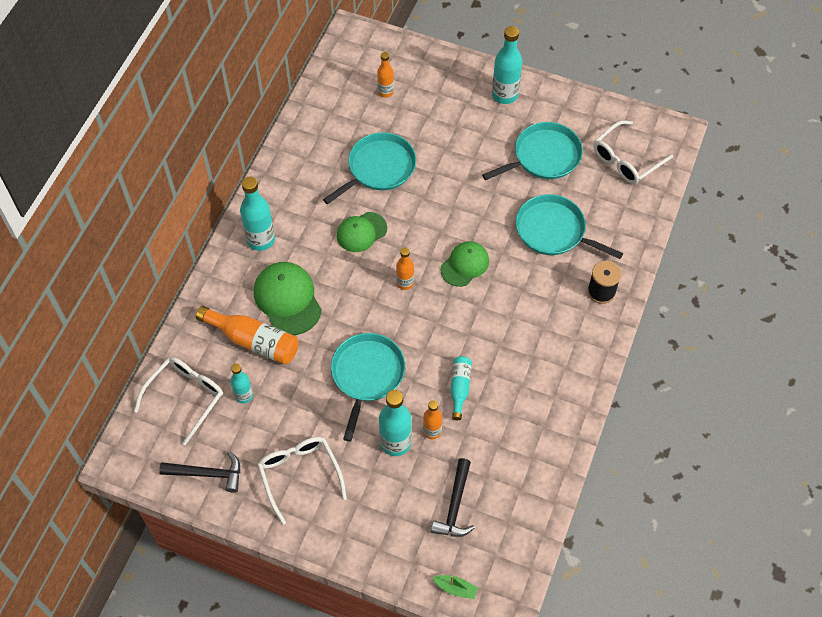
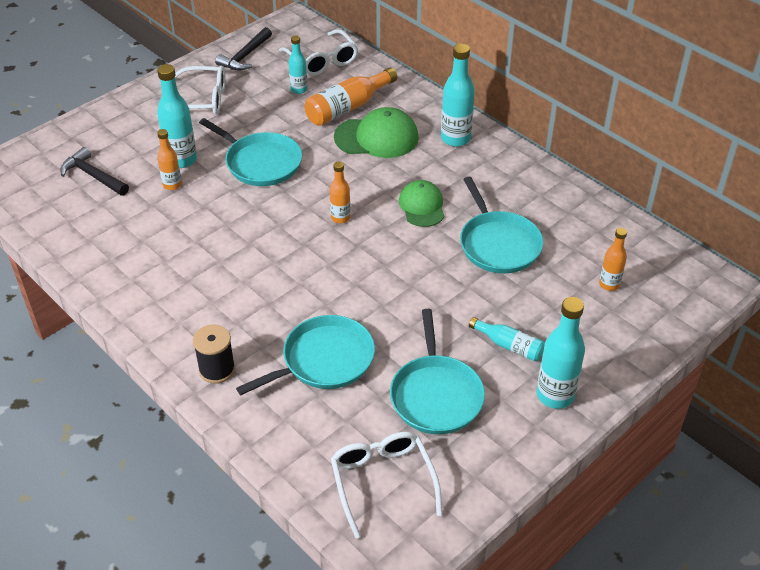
camera: 115 degrees right, 15 degrees down
green boat [432,575,478,599] -> none
green cap [440,241,489,287] -> none
turquoise bottle [451,356,472,420] -> turquoise bottle moved to [469,317,545,361]

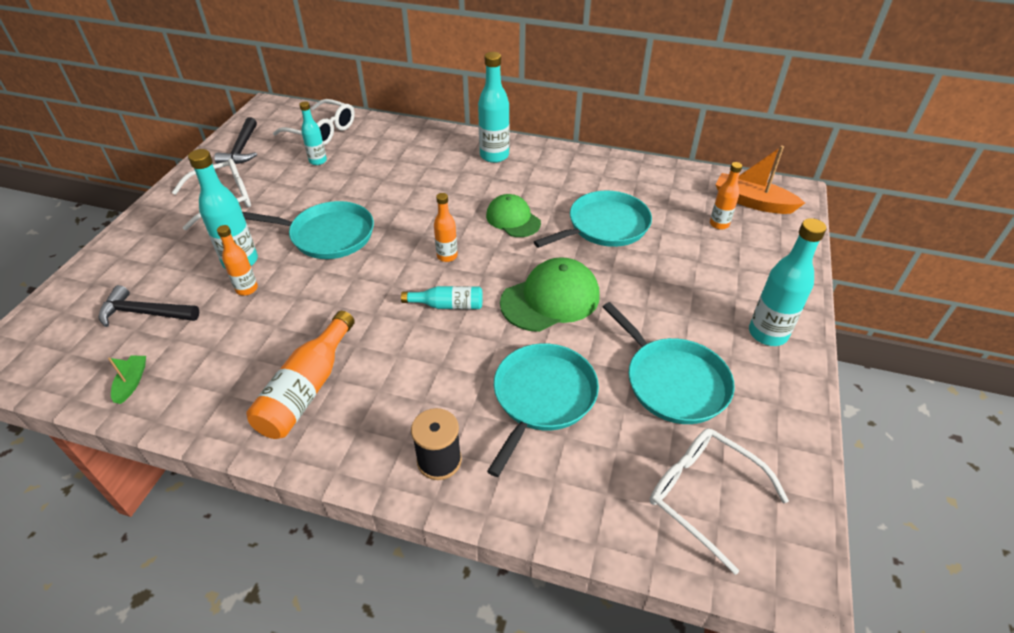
camera: 30 degrees left, 0 degrees up
orange bottle [304,67,397,126] -> orange bottle moved to [246,311,355,439]
green cap [334,107,419,158] -> green cap moved to [500,257,600,332]
turquoise pan [460,177,543,274] -> turquoise pan turned 75 degrees counterclockwise [534,191,652,248]
turquoise bottle [469,317,545,361] -> turquoise bottle moved to [401,286,482,309]
none -> green boat [108,356,146,404]
none -> orange boat [715,145,805,214]

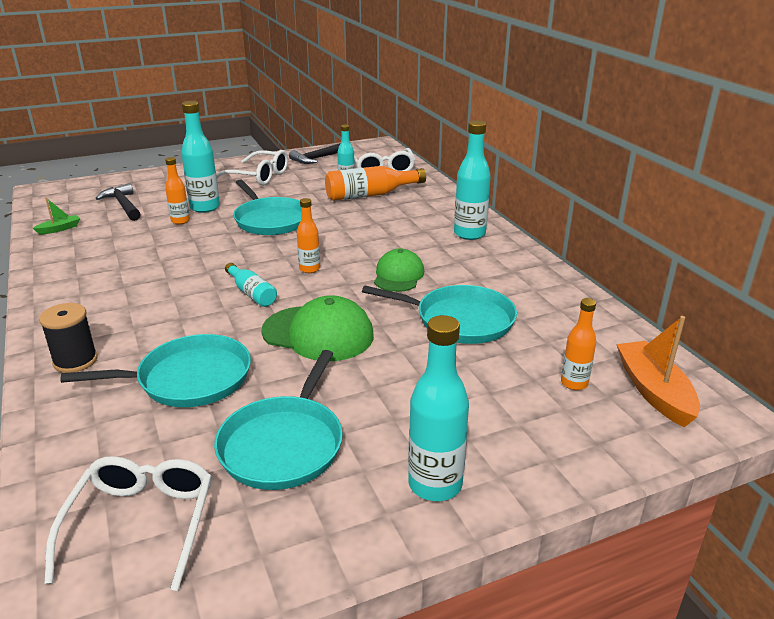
camera: 50 degrees right, 15 degrees down
orange bottle [246,311,355,439] -> orange bottle moved to [325,166,426,201]

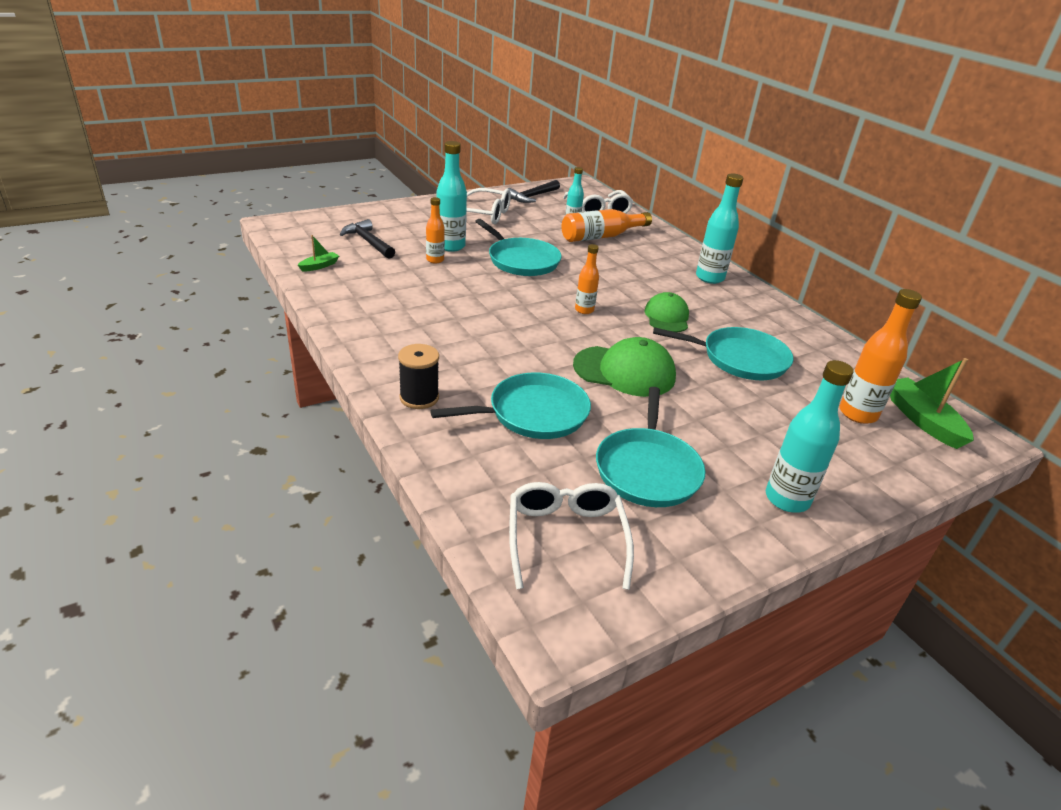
camera: 10 degrees left, 5 degrees up
turquoise bottle [225,263,277,307] -> none
orange bottle [561,298,596,390] -> orange bottle [839,289,922,424], size x1.67
orange boat [617,316,700,427] -> green boat [890,358,974,449]

